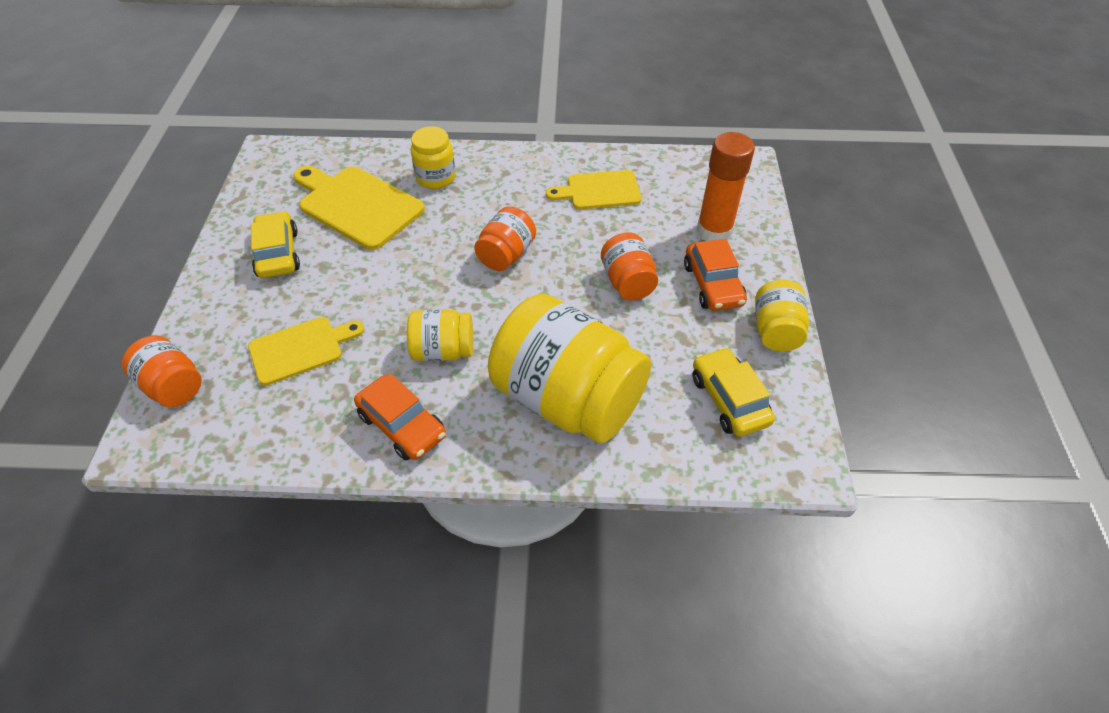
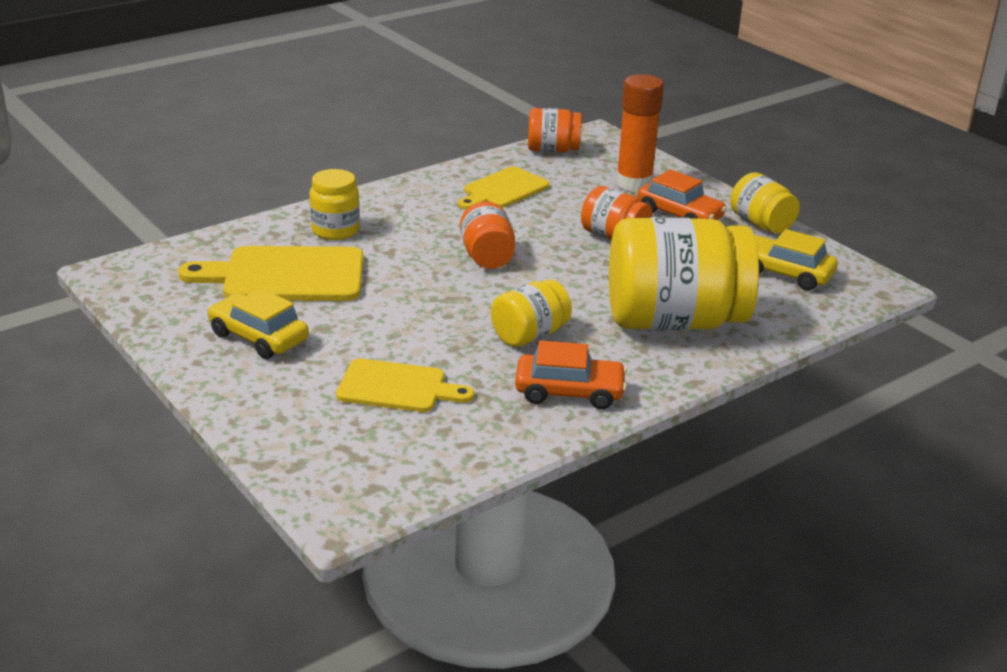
camera: 40 degrees left, 20 degrees down
orange jar [122,335,202,407] -> orange jar moved to [528,108,581,152]
yellow cutting board [248,317,364,386] -> yellow cutting board turned 75 degrees clockwise [336,358,474,412]

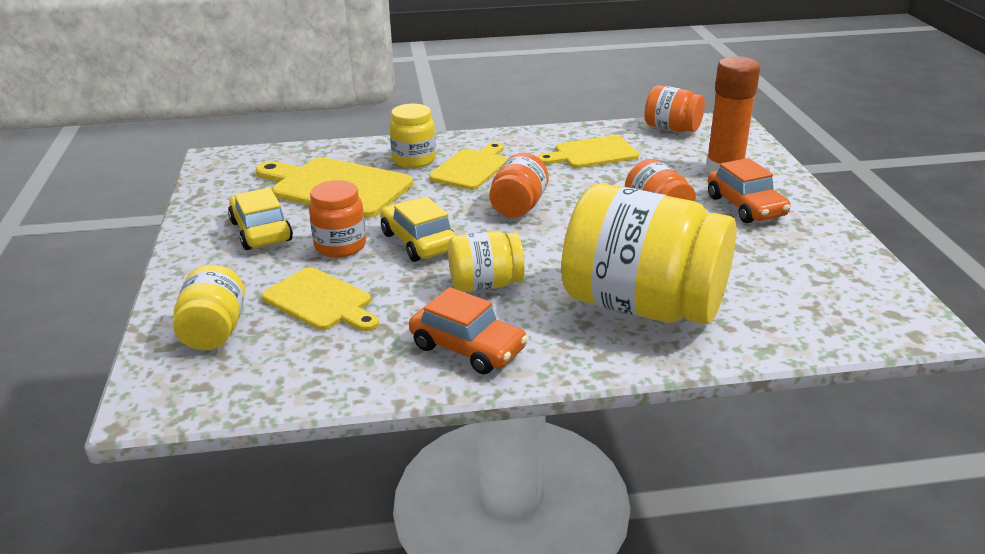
camera: 30 degrees right, 0 degrees up
yellow jar [730,172,800,233] -> yellow jar moved to [173,265,245,350]
yellow car [755,229,838,291] -> yellow car moved to [380,197,456,262]
none -> orange jar [309,180,366,258]
none -> yellow cutting board [429,142,507,190]

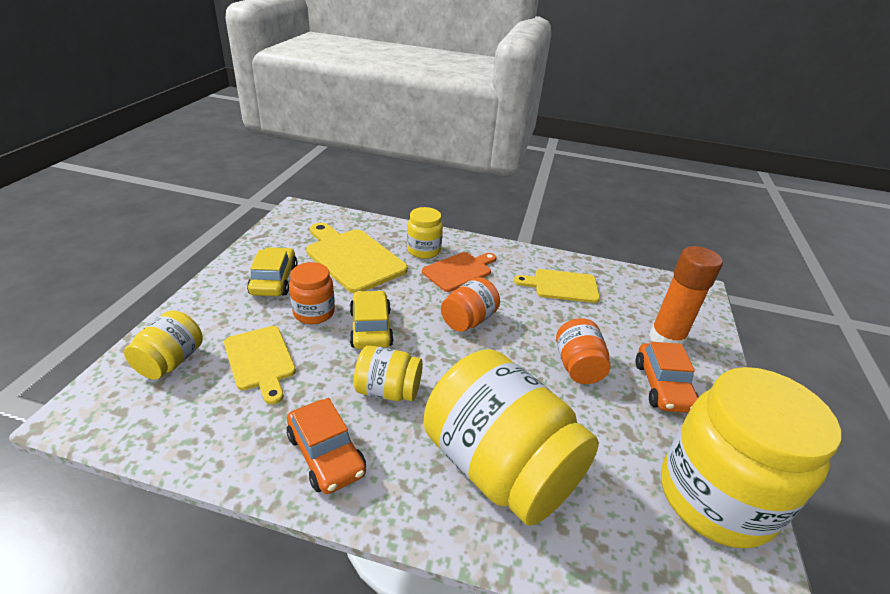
camera: 20 degrees right, 5 degrees up
yellow cutting board [429,142,507,190] -> orange cutting board [422,252,497,292]
orange jar [645,85,705,132] -> none
none -> yellow jar [661,367,841,549]

